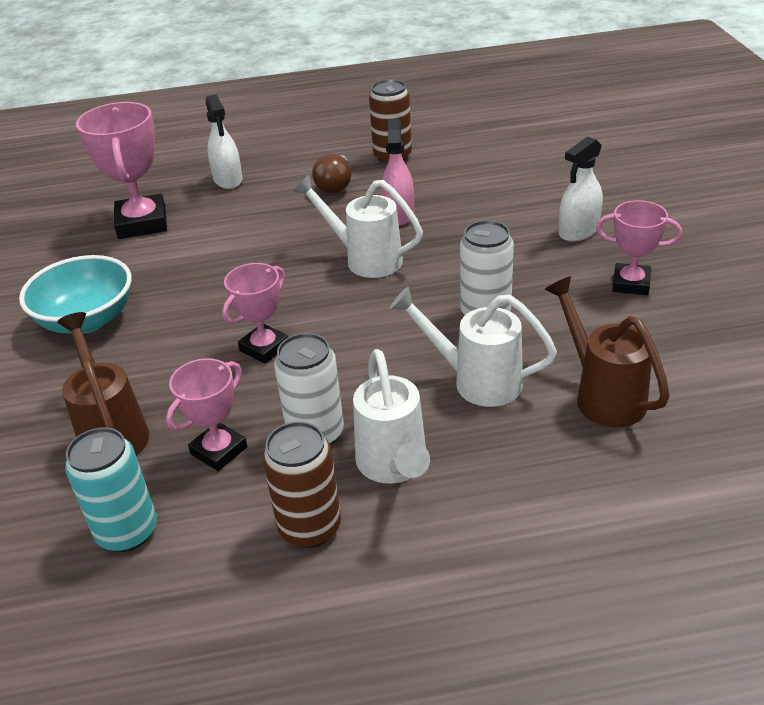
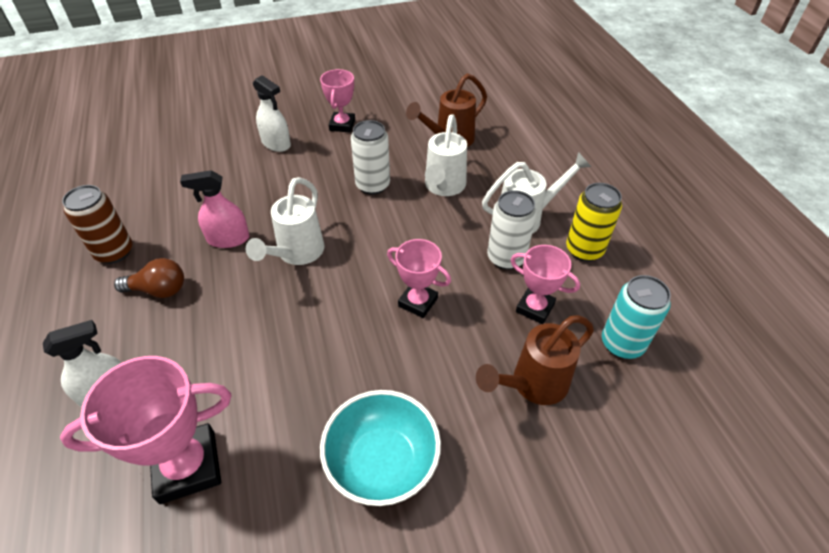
camera: 100 degrees left, 10 degrees up
brown can [263,421,341,548] -> yellow can [566,183,622,261]

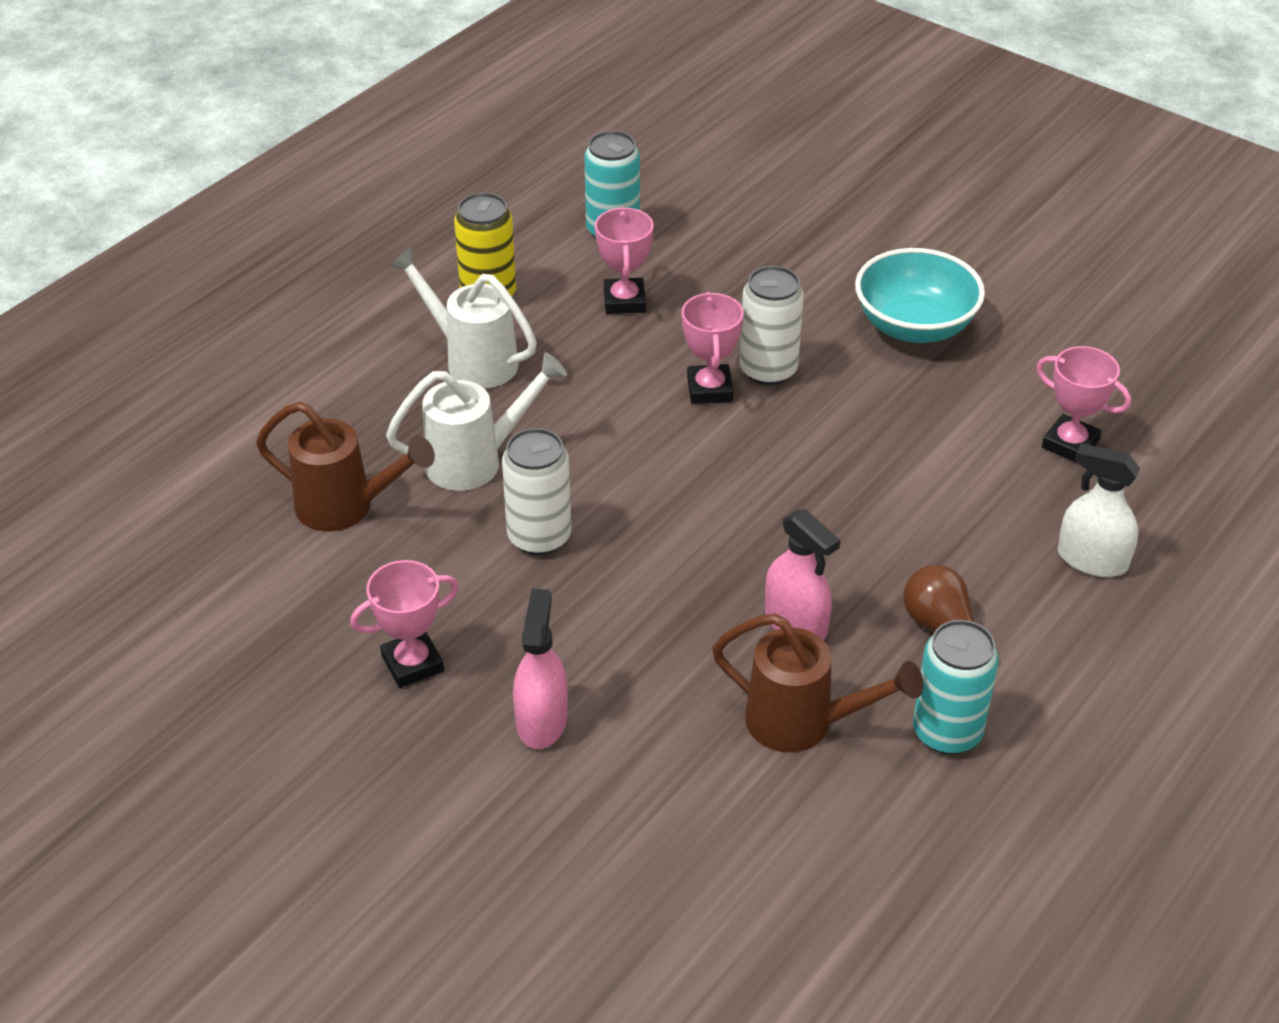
camera: 125 degrees left, 5 degrees down
pink trophy [60,356,232,504] -> pink trophy [1036,346,1131,463], size x0.62
brown can [62,185,133,264] -> turquoise can [913,620,999,755]
white watering can [246,177,324,265] -> none
white spray bottle [253,75,291,152] -> pink spray bottle [513,589,568,749]
brown watering can [476,315,594,405] -> brown watering can moved to [712,613,923,753]
white can [487,190,537,270] -> white can moved to [739,266,804,386]

